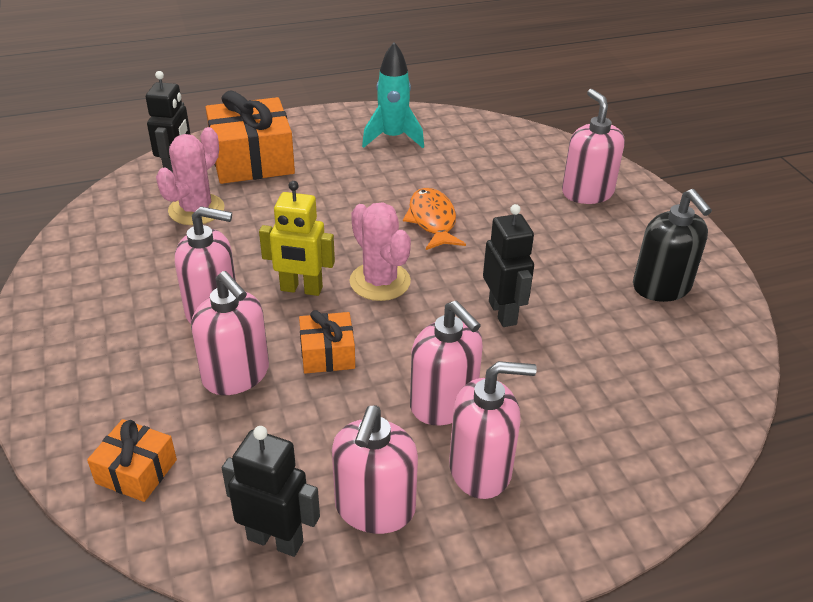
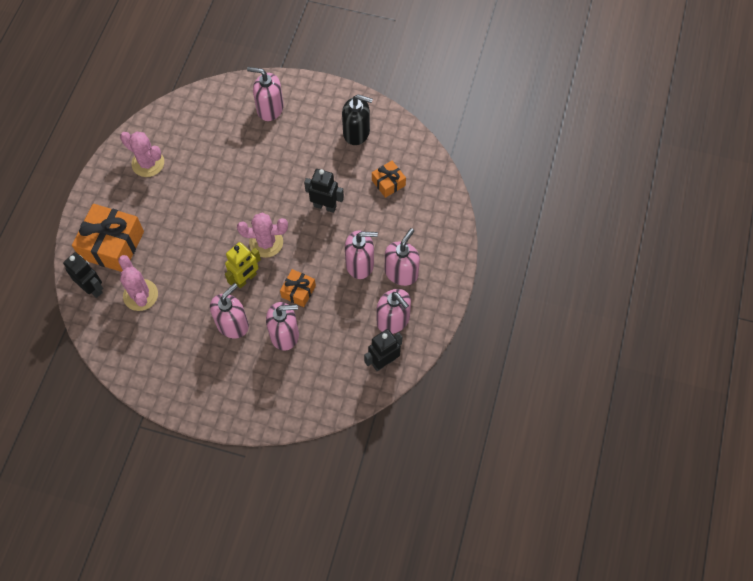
camera: 55 degrees left, 25 degrees up
orange gift [87,419,177,502] -> orange gift moved to [372,161,406,198]
turquoise rocket [362,42,424,148] -> pink cactus [120,131,164,177]
orange fish [403,188,466,250] -> none

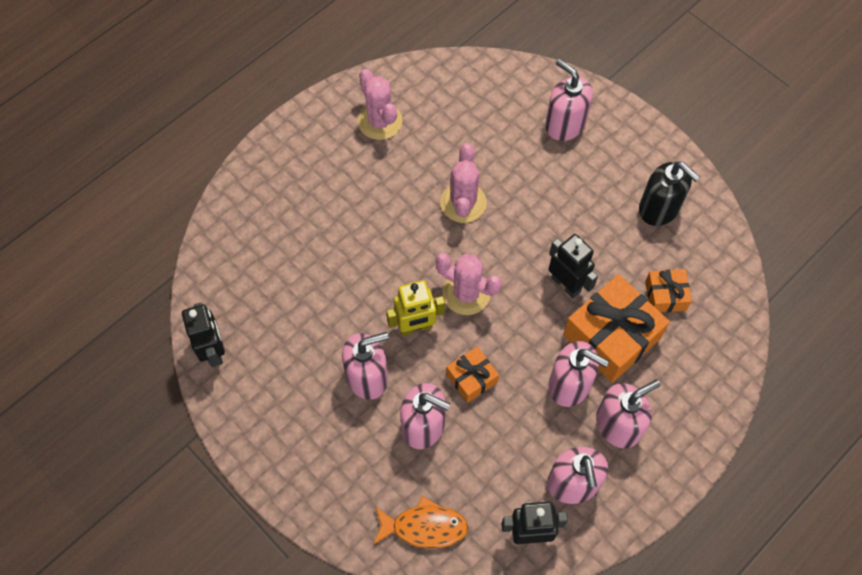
camera: 30 degrees right, 0 degrees up
black robot [63,252,103,298] -> black robot moved to [182,302,225,367]
orange gift [72,204,144,272] -> orange gift moved to [563,274,670,383]
pink cactus [118,255,158,311] -> pink cactus moved to [440,143,487,223]
none -> orange fish [373,496,468,549]

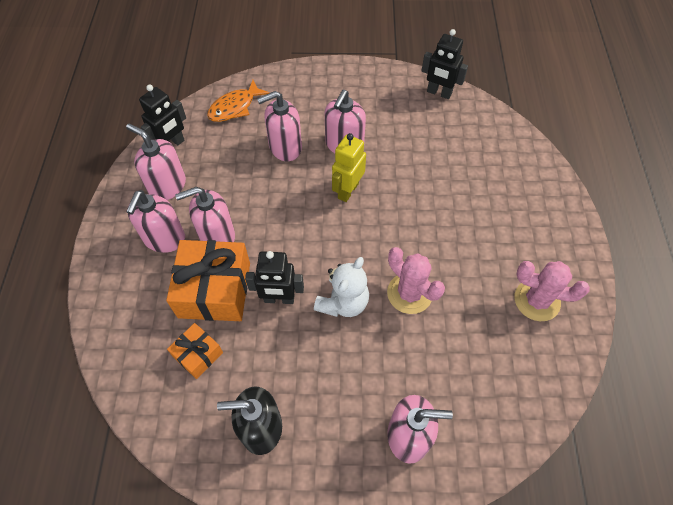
camera: 135 degrees right, 5 degrees down
pink cactus [435,253,502,315] -> none
orange gift [446,346,499,403] -> none
none -> white teddy bear [314,257,369,317]

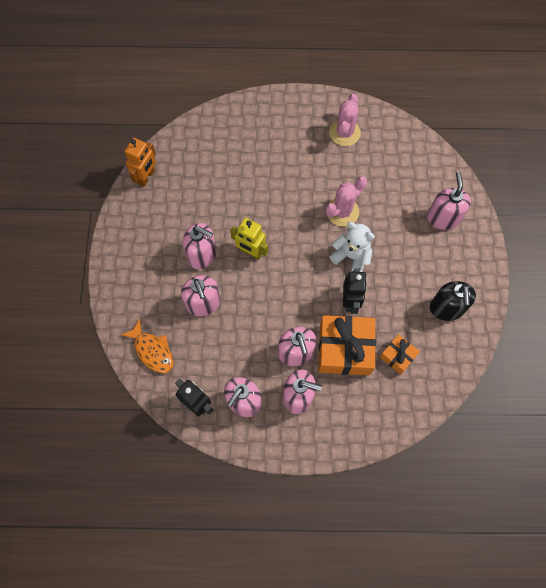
camera: 90 degrees left, 10 degrees up
black robot [421,29,468,99] -> orange robot [124,138,156,187]

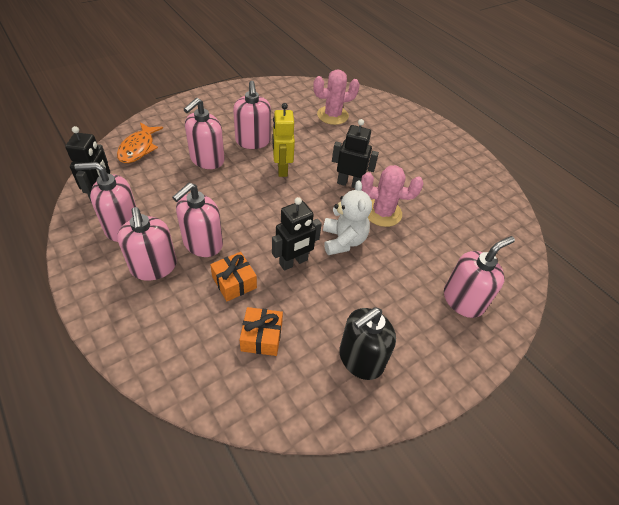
camera: 50 degrees right, 20 degrees down
orange robot [124,138,156,187] -> none
orange gift [319,315,376,375] -> orange gift [210,252,257,301], size x0.52
pink cactus [329,94,361,146] -> pink cactus moved to [313,69,360,125]
none -> black robot [332,119,379,188]

